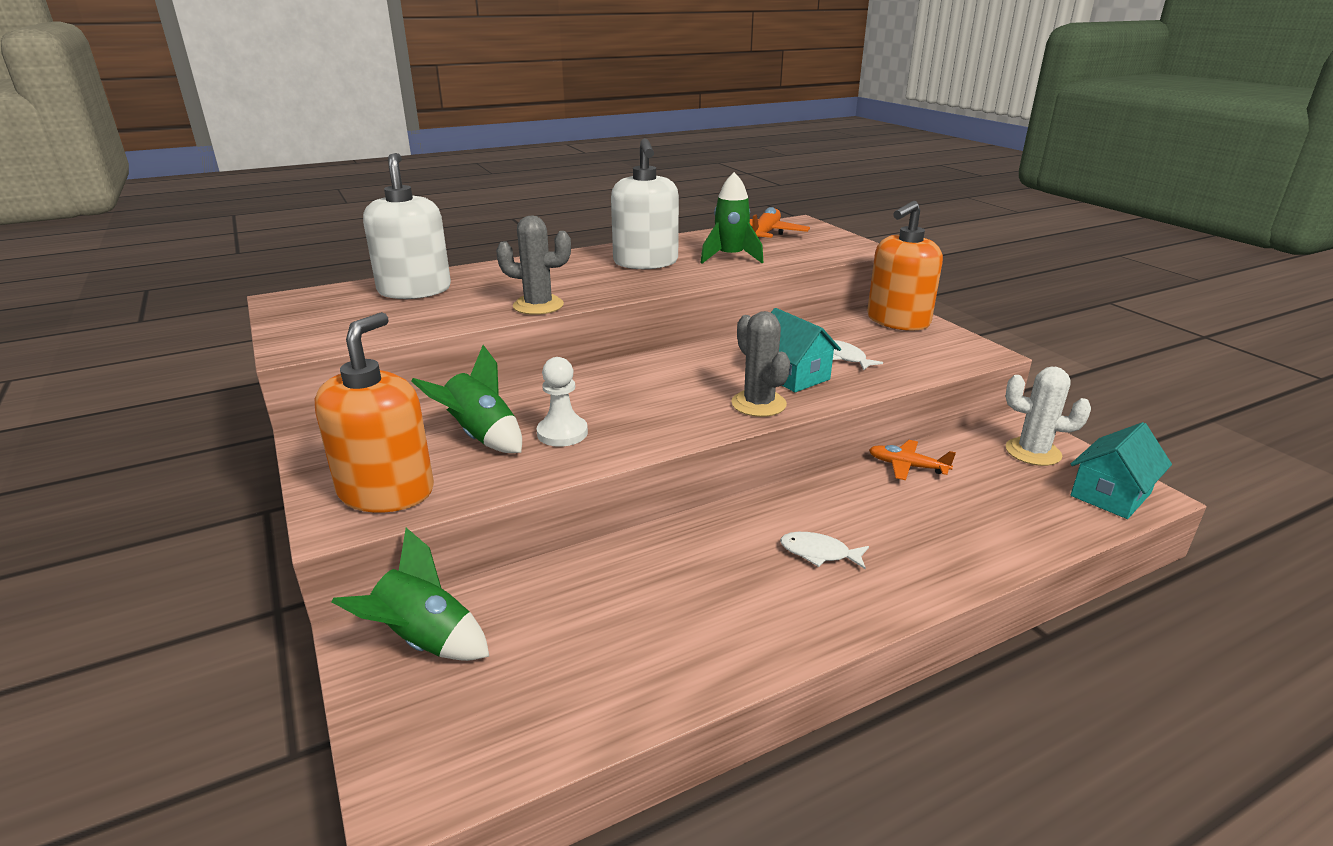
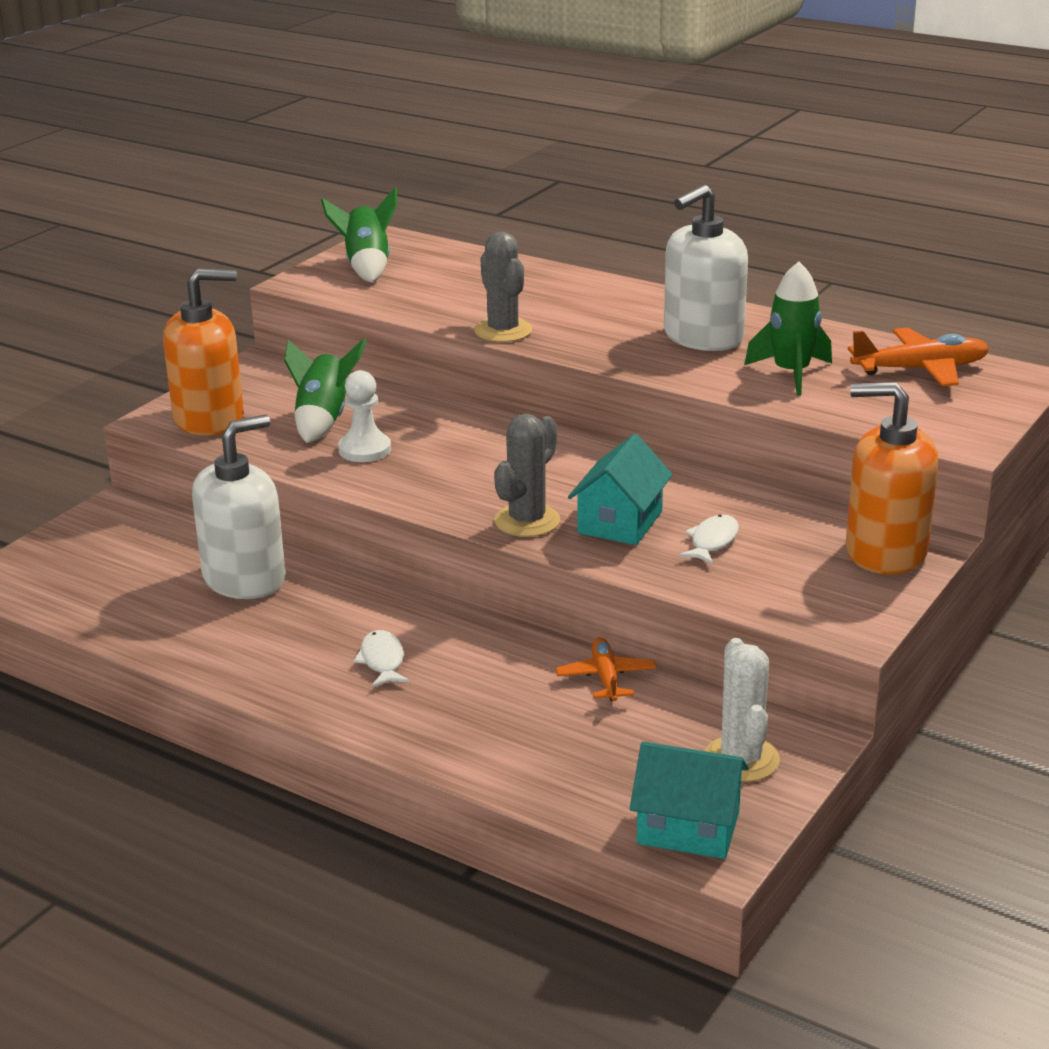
camera: 60 degrees right, 0 degrees up
green rocket [332,528,490,661] -> green rocket moved to [321,187,397,282]
white soap dispenser [363,153,451,299] -> white soap dispenser moved to [192,415,286,599]

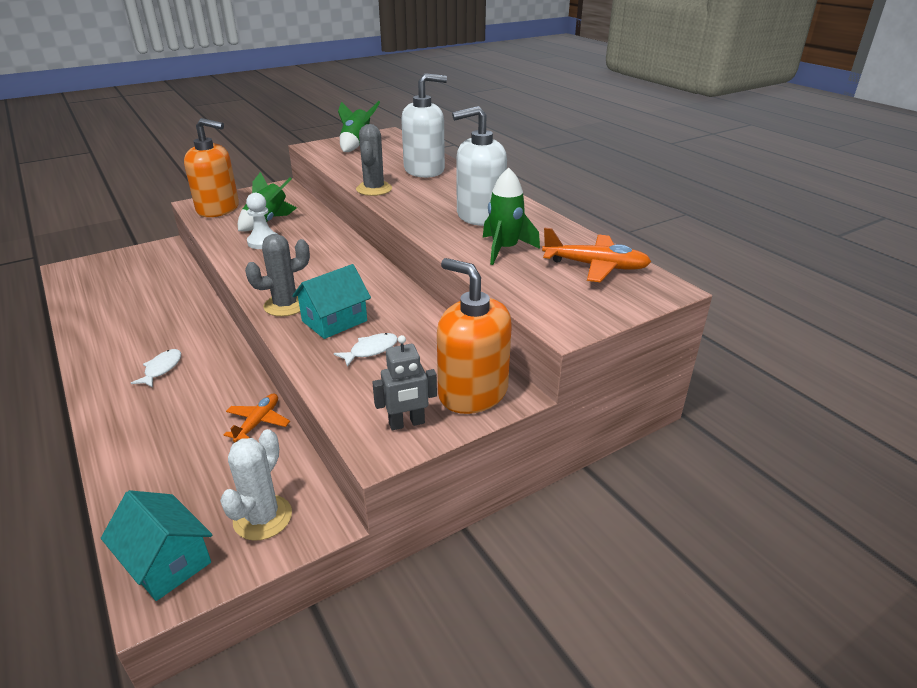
camera: 25 degrees right, 5 degrees up
white soap dispenser [192,415,286,599] -> white soap dispenser moved to [401,73,447,178]
none -> grey robot [372,335,437,430]

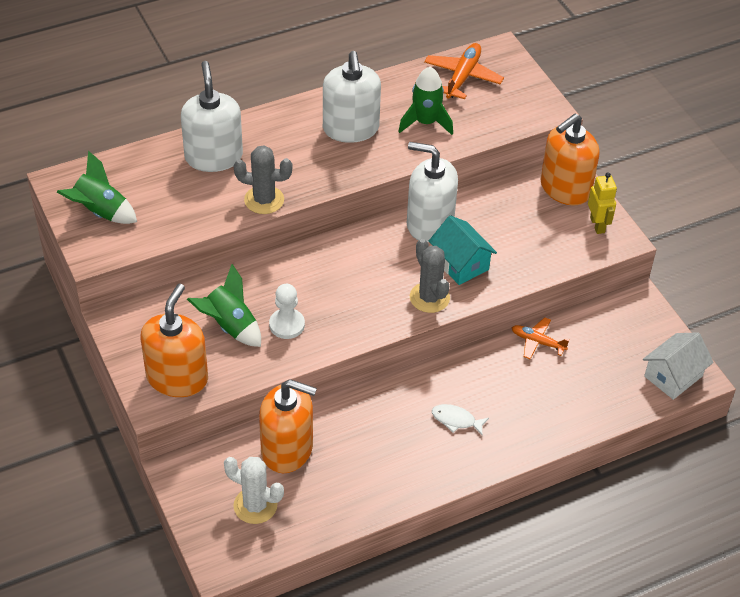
camera: 85 degrees left, 15 degrees up
turquoise house [101,490,213,601] -> white house [643,332,714,400]
white cactus [220,429,292,541] -> white cactus moved to [224,457,284,524]
white fish [334,333,398,367] -> none
grey robot [372,335,437,430] -> yellow robot [588,172,617,234]
none -> orange soap dispenser [259,379,317,473]
none -> white soap dispenser [407,142,458,242]

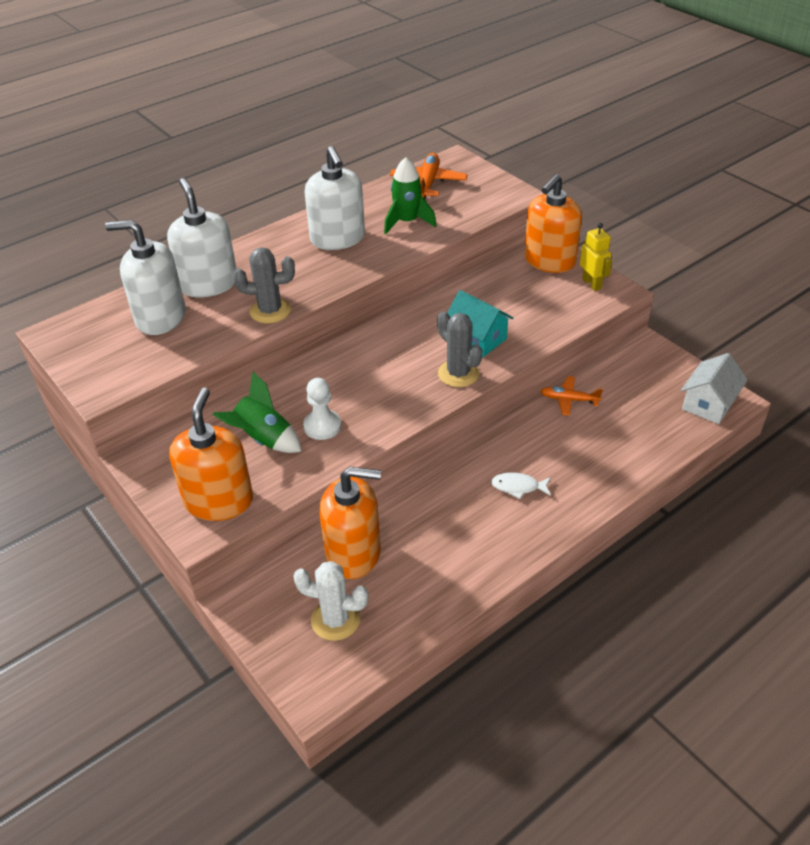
camera: 10 degrees left, 5 degrees down
green rocket [57,151,137,224] -> none
white soap dispenser [407,142,458,242] -> white soap dispenser moved to [105,220,186,335]

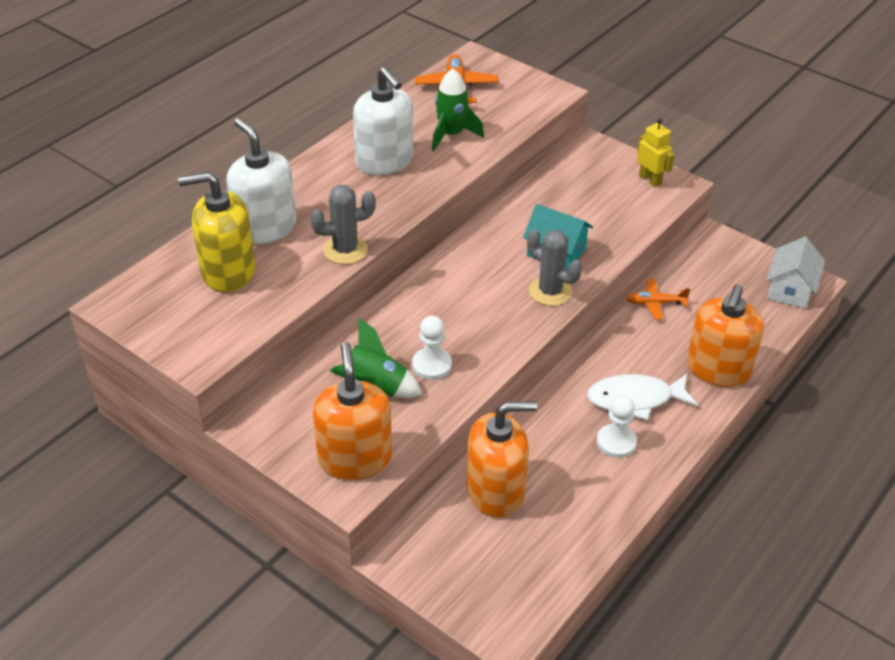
camera: 15 degrees left, 0 degrees up
white soap dispenser [105,220,186,335] -> yellow soap dispenser [178,172,256,292]
white cactus [293,561,368,641] -> none
white fish [491,473,551,499] -> white fish [587,374,698,421], size x1.77
orange soap dispenser [524,174,582,273] -> orange soap dispenser moved to [687,284,764,387]
none -> white pawn [597,395,637,458]

